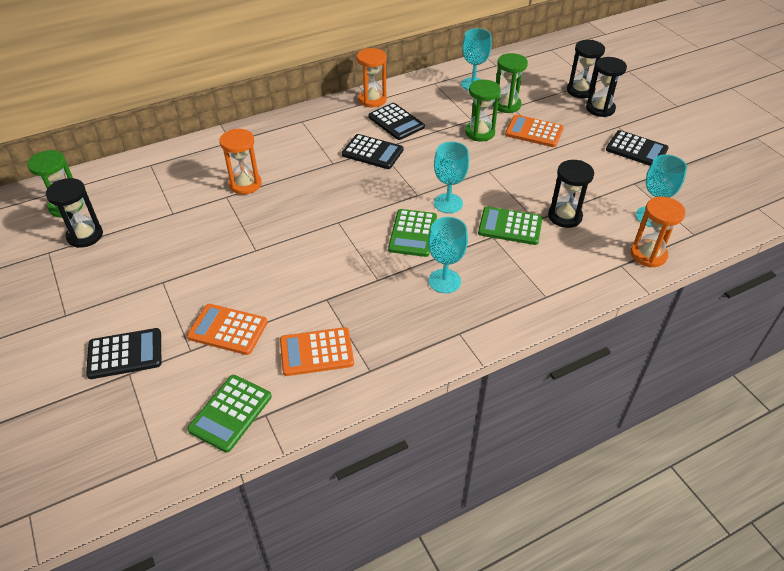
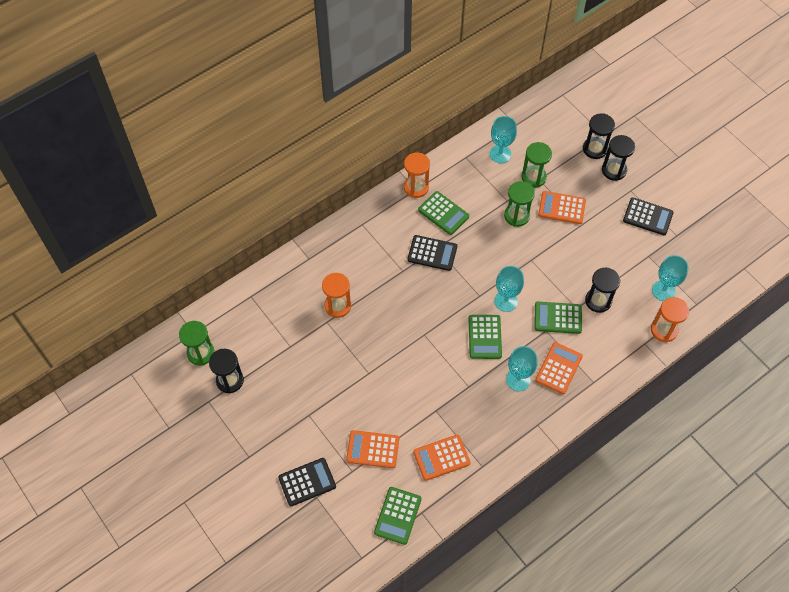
camera: 10 degrees left, 15 degrees up
black calculator [368,103,425,140] -> green calculator [418,191,469,235]
none -> orange calculator [535,342,583,394]

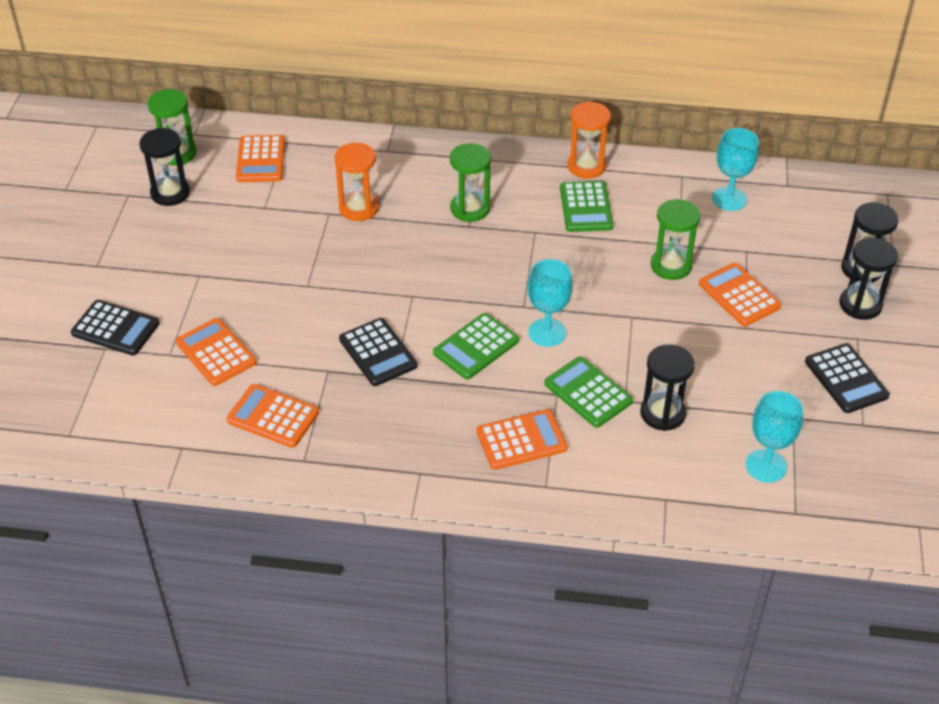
camera: 45 degrees right, 15 degrees down
green calculator [374,487,422,545] -> none
black calculator [407,235,457,271] -> black calculator moved to [339,318,418,386]
turquoise goblet [506,346,538,391] -> none
green hourglass [522,142,552,188] -> green hourglass moved to [450,143,491,222]
orange hourglass [651,297,689,342] -> none
none -> orange calculator [236,135,285,182]

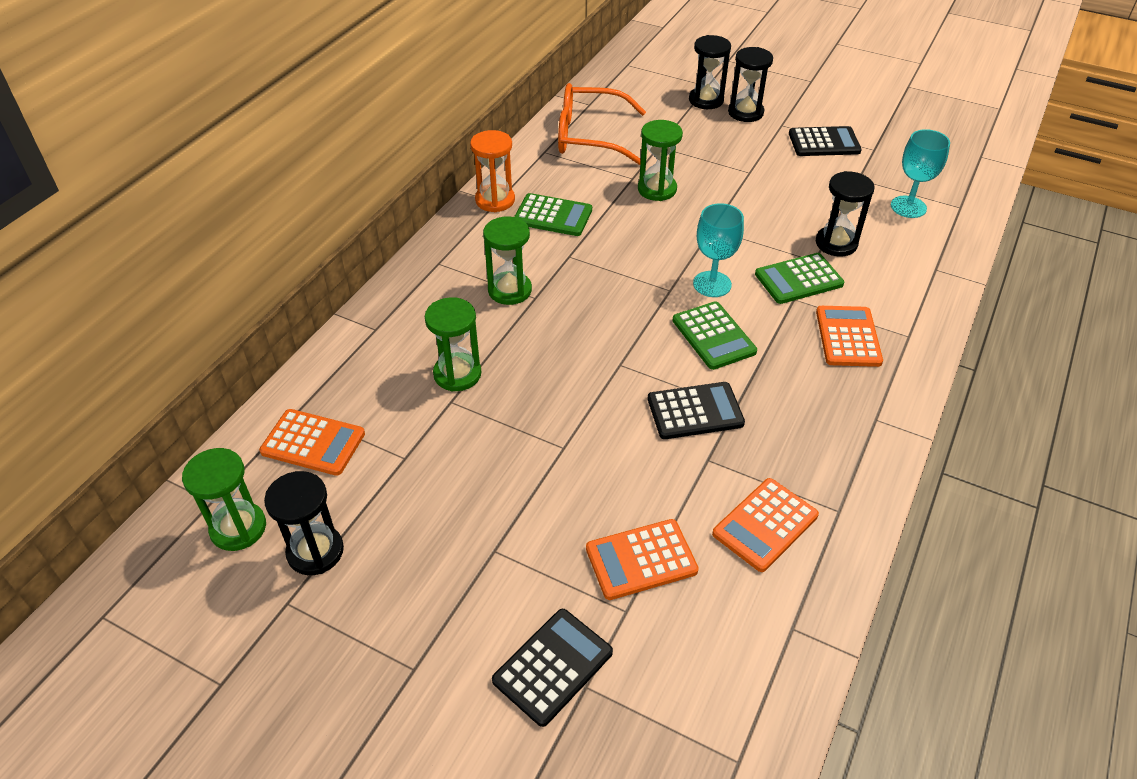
camera: 70 degrees left, 0 degrees up
orange hourglass [335,143,379,221] -> green hourglass [424,297,481,391]
orange calculator [699,263,781,326] -> none
turquoise goblet [712,128,759,211] -> orange glasses [558,83,646,165]

